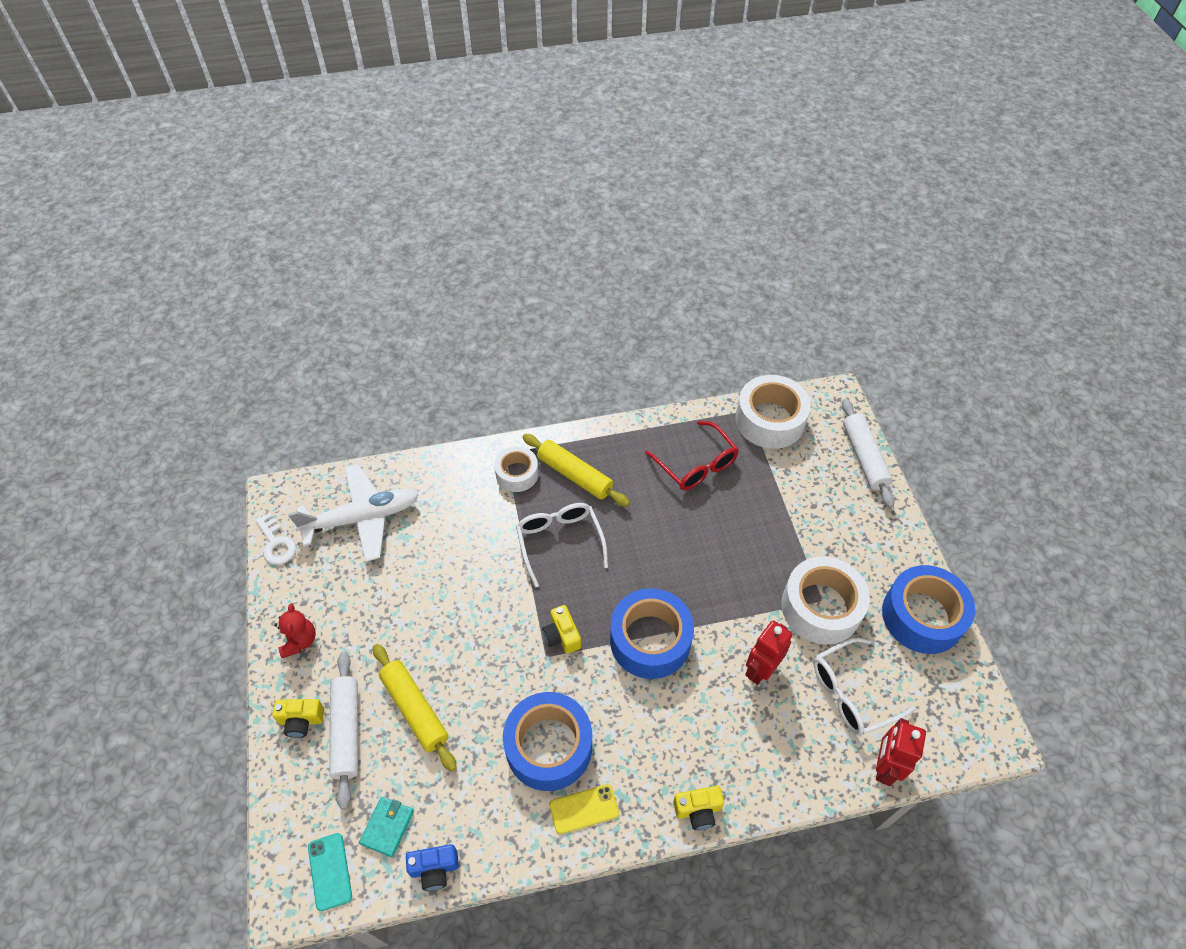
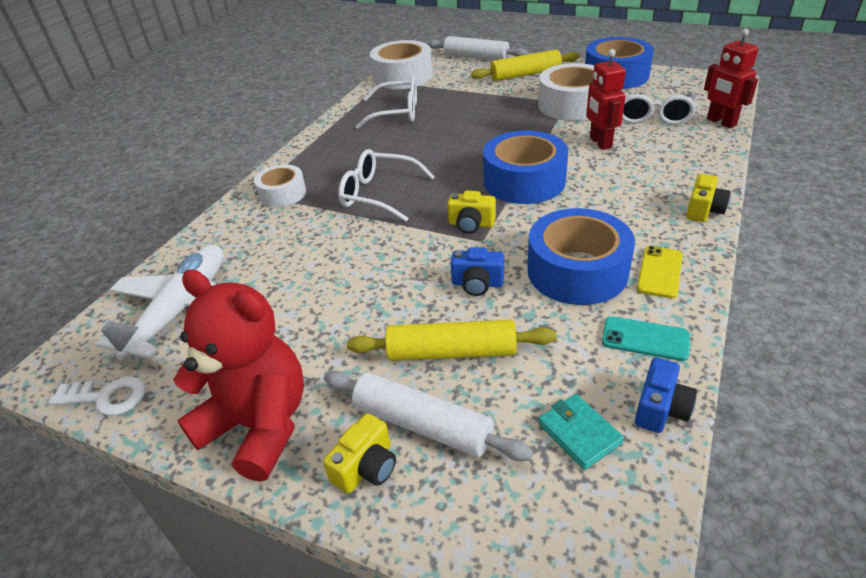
camera: 50 degrees left, 15 degrees down
red teddy bear [274,603,316,658] -> red teddy bear [173,269,304,482], size x2.02
turquoise phone [308,833,352,911] -> turquoise phone moved to [602,316,690,361]
yellow rolling pin [523,434,630,507] -> yellow rolling pin moved to [471,49,579,81]
red glasses [645,421,739,490] -> white glasses [355,77,417,129]
none -> blue camera [451,247,504,296]

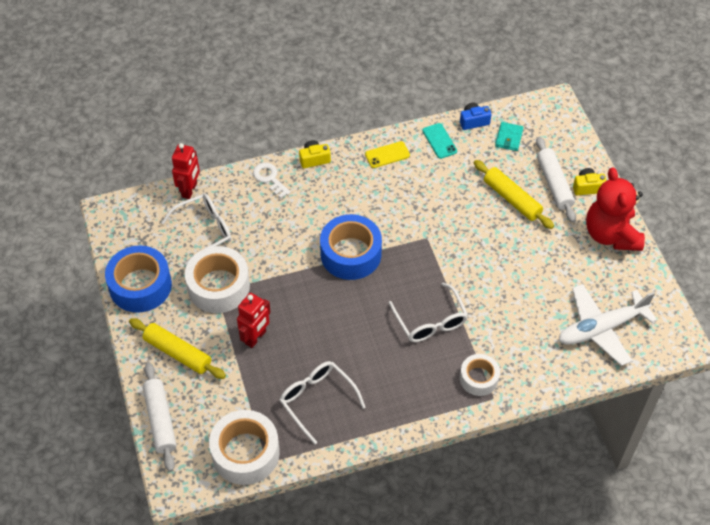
camera: 135 degrees left, 15 degrees up
white key [49,376,146,416] -> white key moved to [253,162,291,198]
yellow camera [448,190,496,234] -> none
blue camera [451,247,504,296] -> none
blue tape [527,208,635,305] -> none
red robot [586,49,626,150] -> red robot moved to [237,293,271,348]

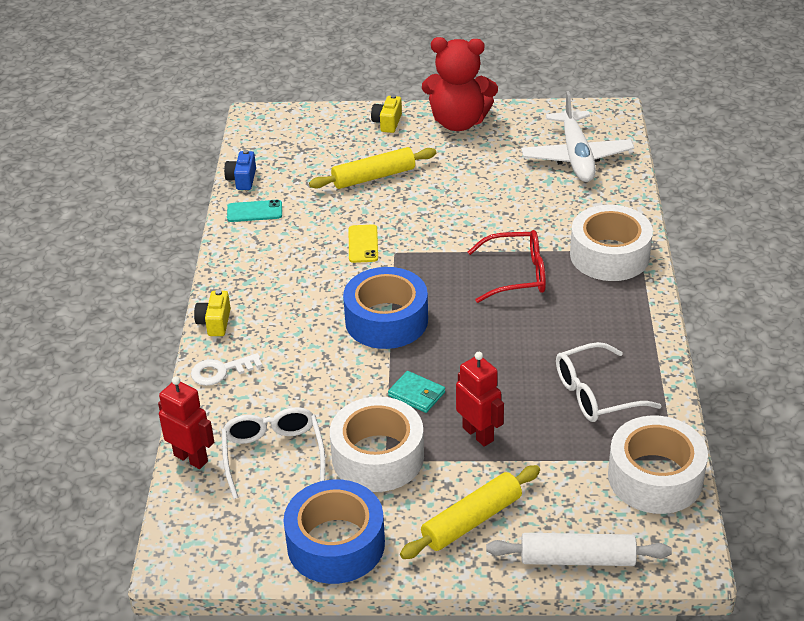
camera: 70 degrees left, 15 degrees down
yellow phone [365,141,410,168] -> yellow phone moved to [349,224,378,263]
white glasses [389,282,468,342] -> red glasses [468,230,546,303]
white tape [460,354,500,396] -> white tape [570,205,653,281], size x1.69
turquoise wallet [495,122,524,151] -> turquoise wallet moved to [388,371,445,413]
white rolling pin [536,137,576,223] -> none

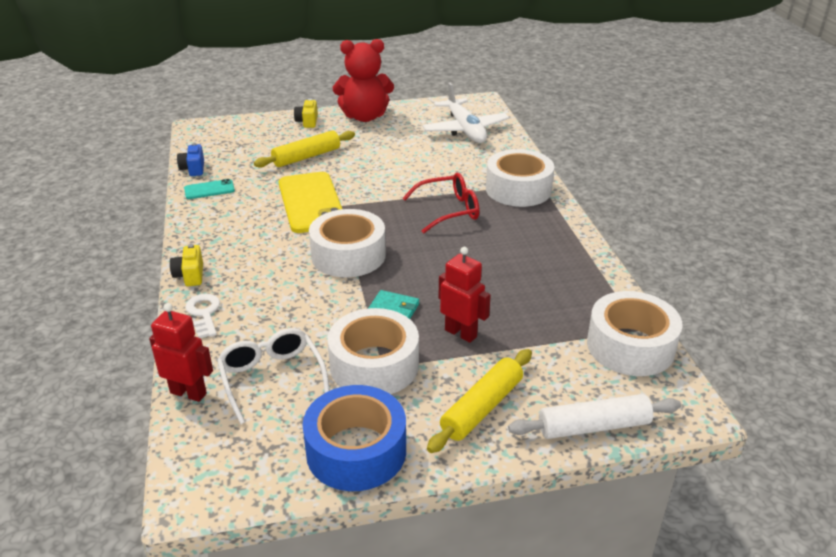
camera: 15 degrees left, 5 degrees down
white key [191,353,262,386] -> white key turned 105 degrees clockwise [185,294,220,338]
blue tape [343,267,428,349] -> white tape [309,209,386,277]
yellow phone [349,224,378,263] -> yellow phone [279,172,342,233], size x2.12
white glasses [556,342,662,422] -> none

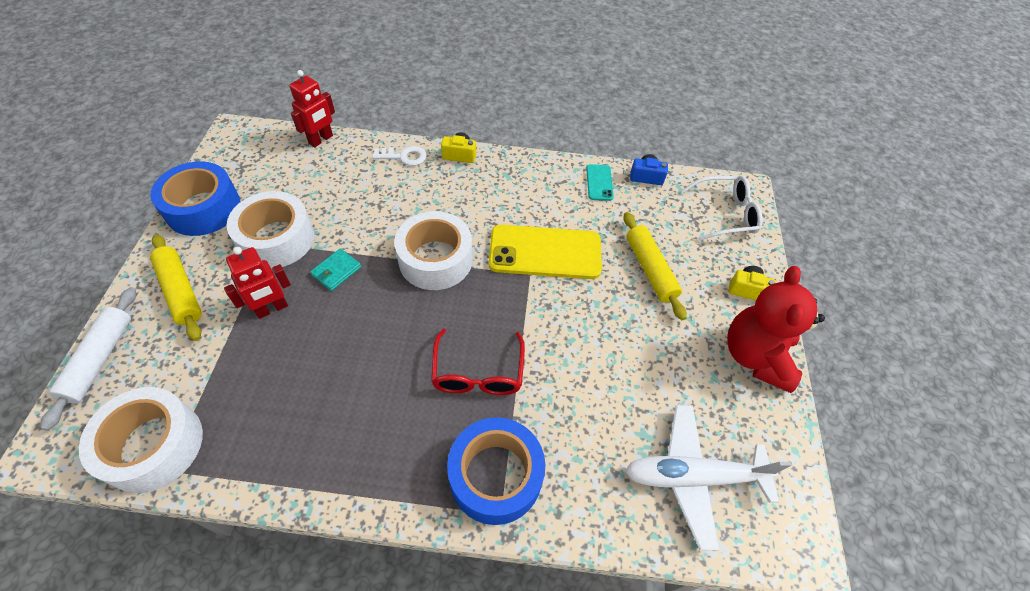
camera: 105 degrees right, 20 degrees up
white glasses [217,328,330,424] -> white glasses moved to [681,176,763,241]
white tape [486,149,554,207] -> blue tape [447,417,545,525]

